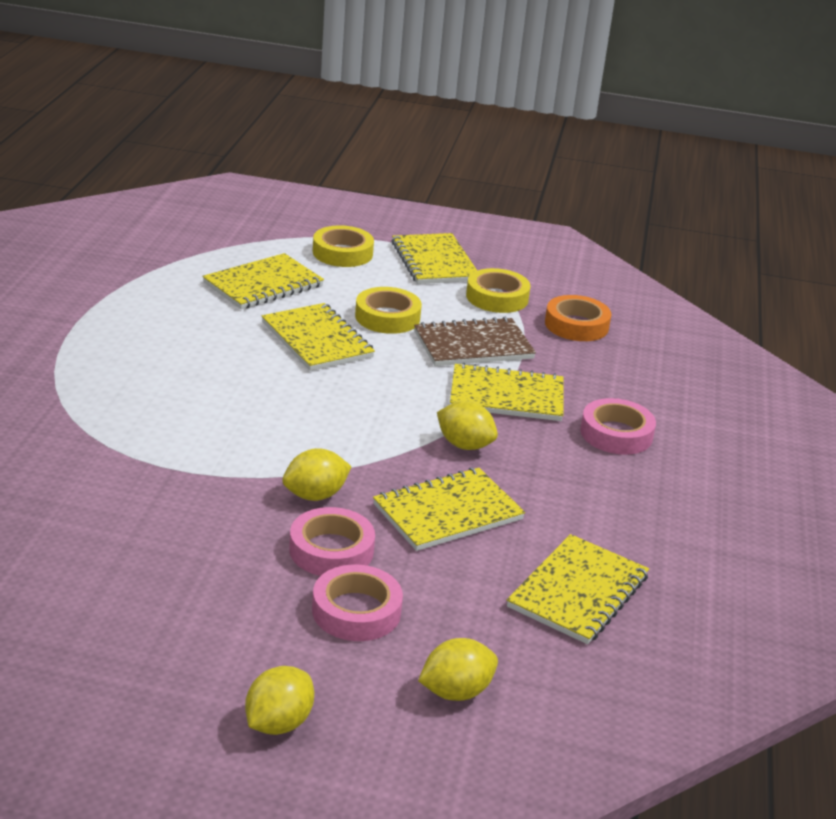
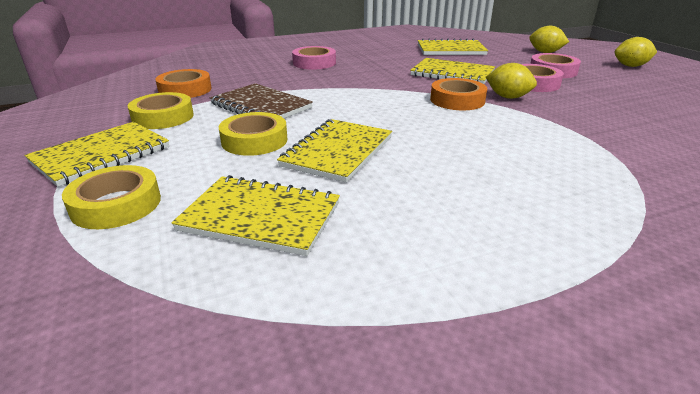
camera: 120 degrees left, 0 degrees up
yellow lemon [437,401,498,450] -> none
yellow notebook [450,363,564,421] -> none
none -> orange tape [430,78,487,110]

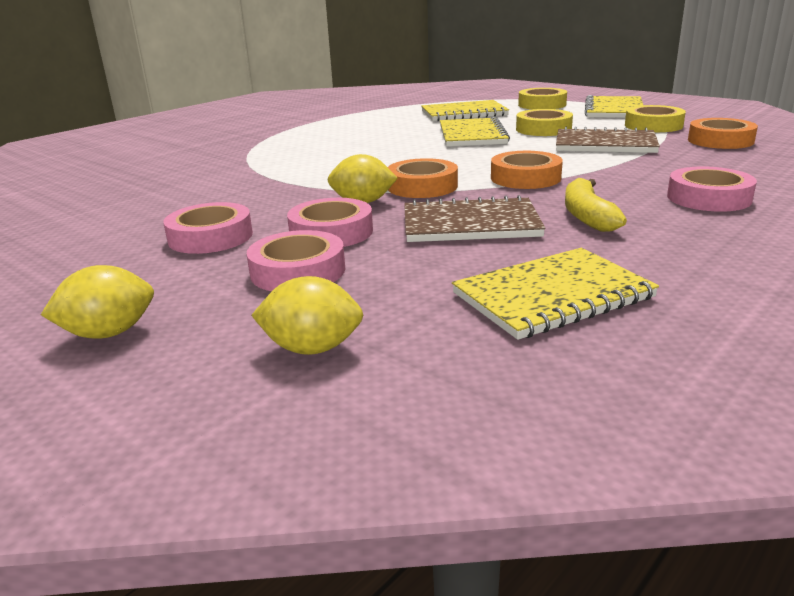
camera: 155 degrees right, 5 degrees down
yellow notebook [410,58,495,84] -> brown notebook [404,195,546,242]
none -> pink tape [163,202,253,254]
none -> orange tape [491,151,563,189]
none -> yellow banana [565,178,627,232]

